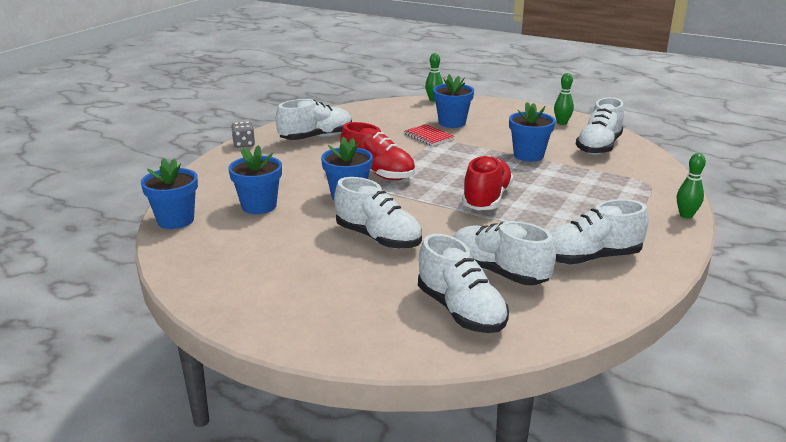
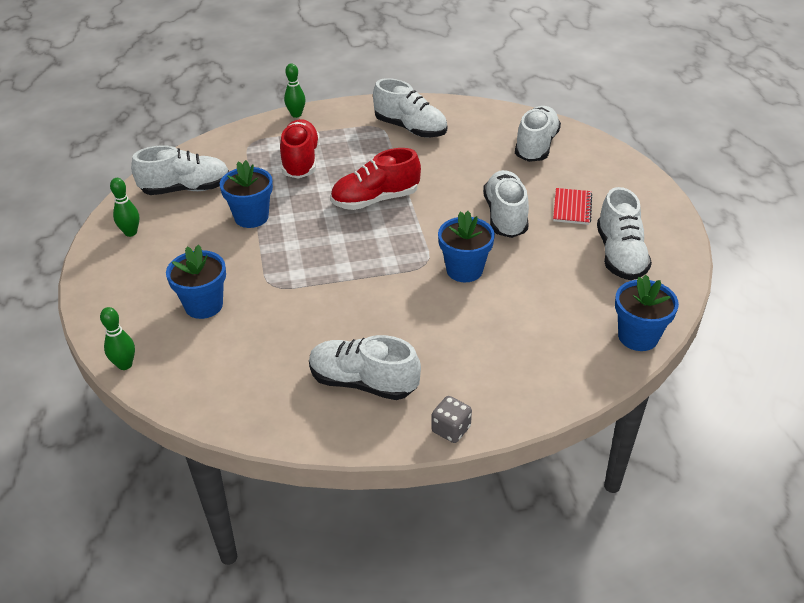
camera: 130 degrees left, 15 degrees up
blue flower pot [228,145,282,214] -> none
red shoe [340,122,415,180] -> red shoe moved to [280,119,320,179]
red notebook [404,124,455,146] -> red notebook moved to [553,188,592,225]
white shoe [453,221,556,285] -> white shoe moved to [597,187,652,280]

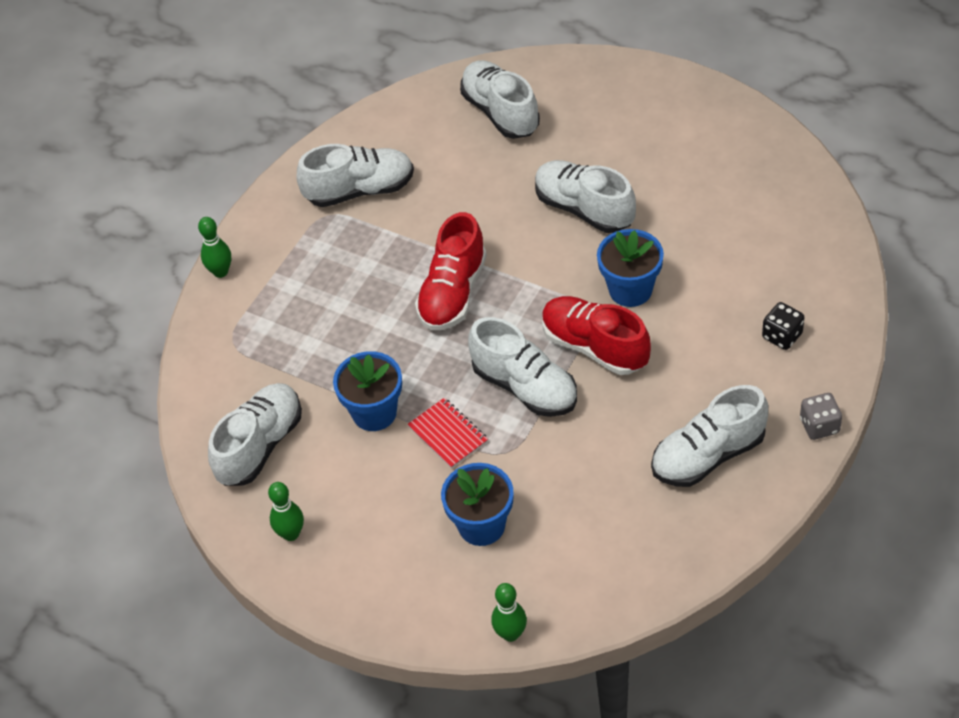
camera: 45 degrees left, 10 degrees up
red shoe [280,119,320,179] -> red shoe moved to [542,296,651,375]
red notebook [553,188,592,225] -> red notebook moved to [407,398,488,469]
white shoe [597,187,652,280] -> white shoe moved to [468,317,577,417]
blue flower pot [615,275,679,351] -> none
none -> black dice [762,302,805,350]

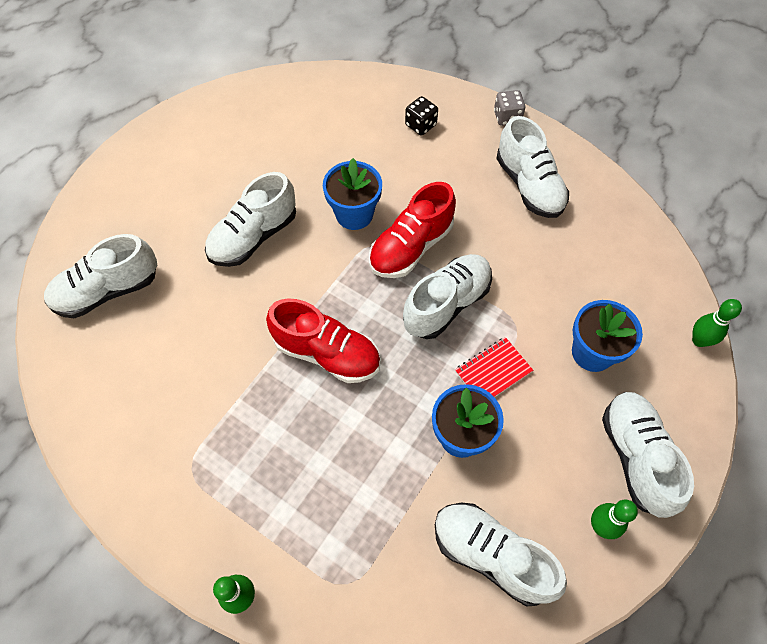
camera: 90 degrees left, 10 degrees up
white shoe [297,144,414,207] -> white shoe moved to [602,392,694,518]

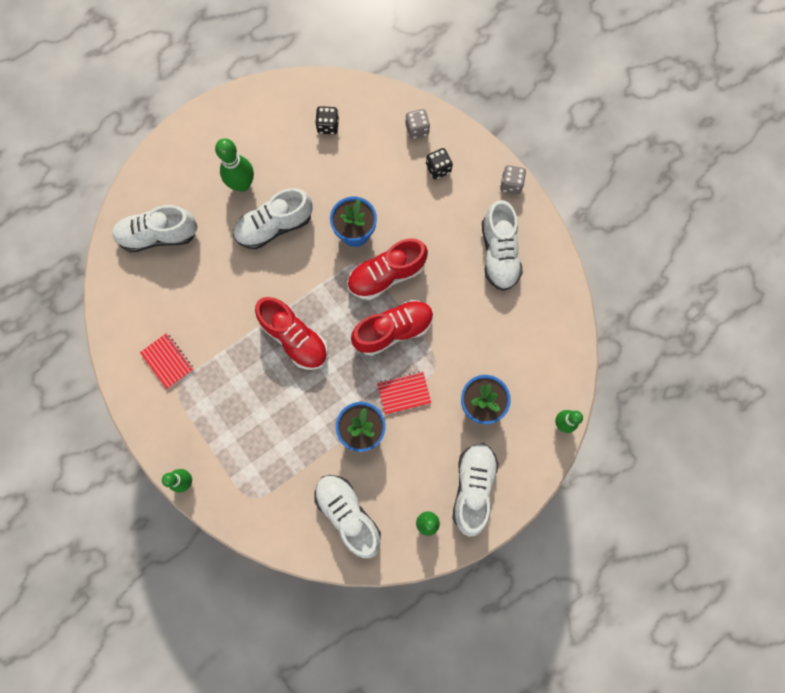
camera: 20 degrees right, 15 degrees up
white shoe [403,254,492,339] -> red shoe [351,299,433,356]
none -> red notebook [140,333,194,389]
none -> green bowling pin [215,138,254,192]
none -> black dice [315,106,339,134]
none -> grey dice [405,109,430,139]

